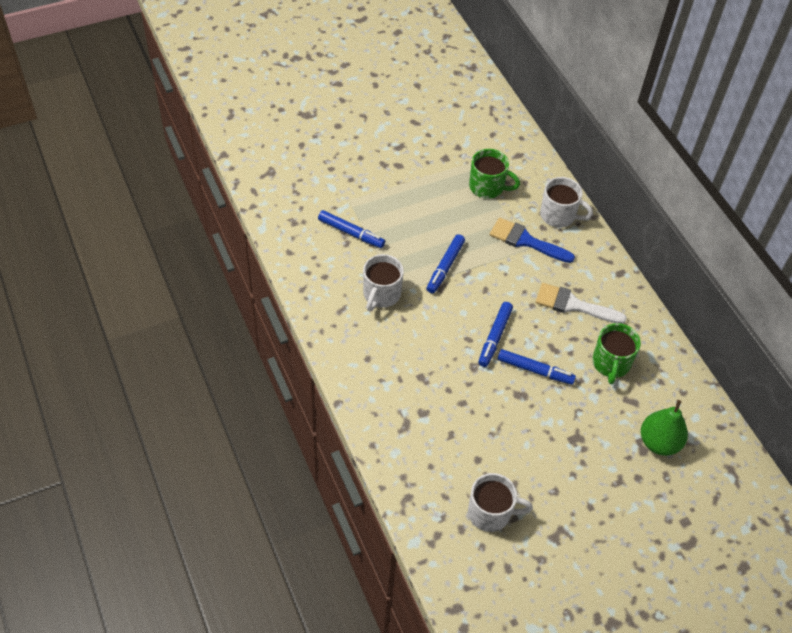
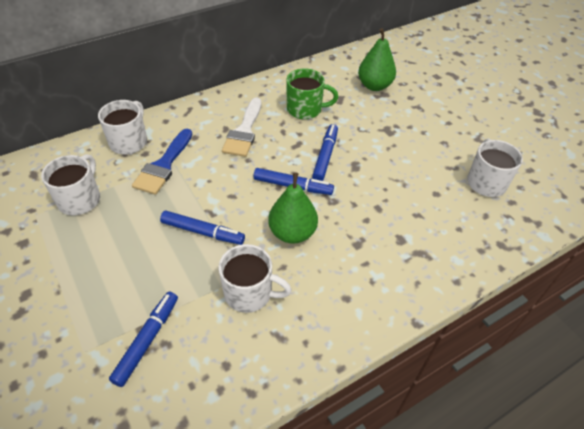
camera: 95 degrees left, 5 degrees down
green mug [469,149,520,199] -> white mug [41,154,100,215]
none -> green pear [268,173,318,244]

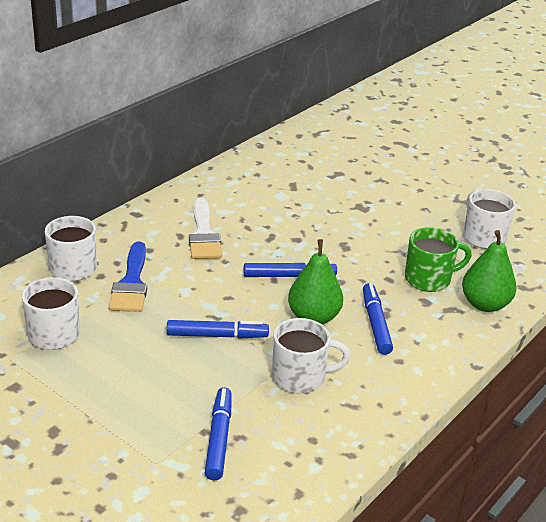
camera: 20 degrees left, 15 degrees down
green mug [286,69,338,119] -> green mug moved to [405,227,472,292]
blue marker [312,124,338,181] -> blue marker moved to [363,283,393,355]
green pear [358,28,396,91] -> green pear moved to [462,230,517,312]

